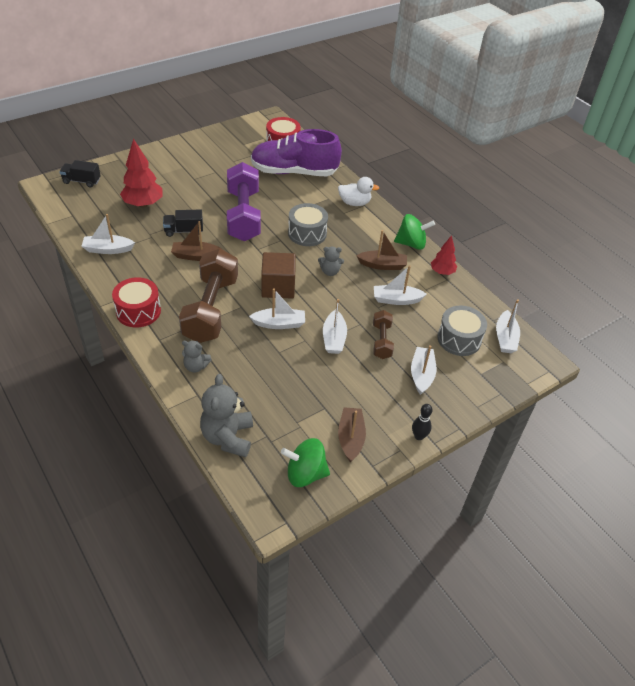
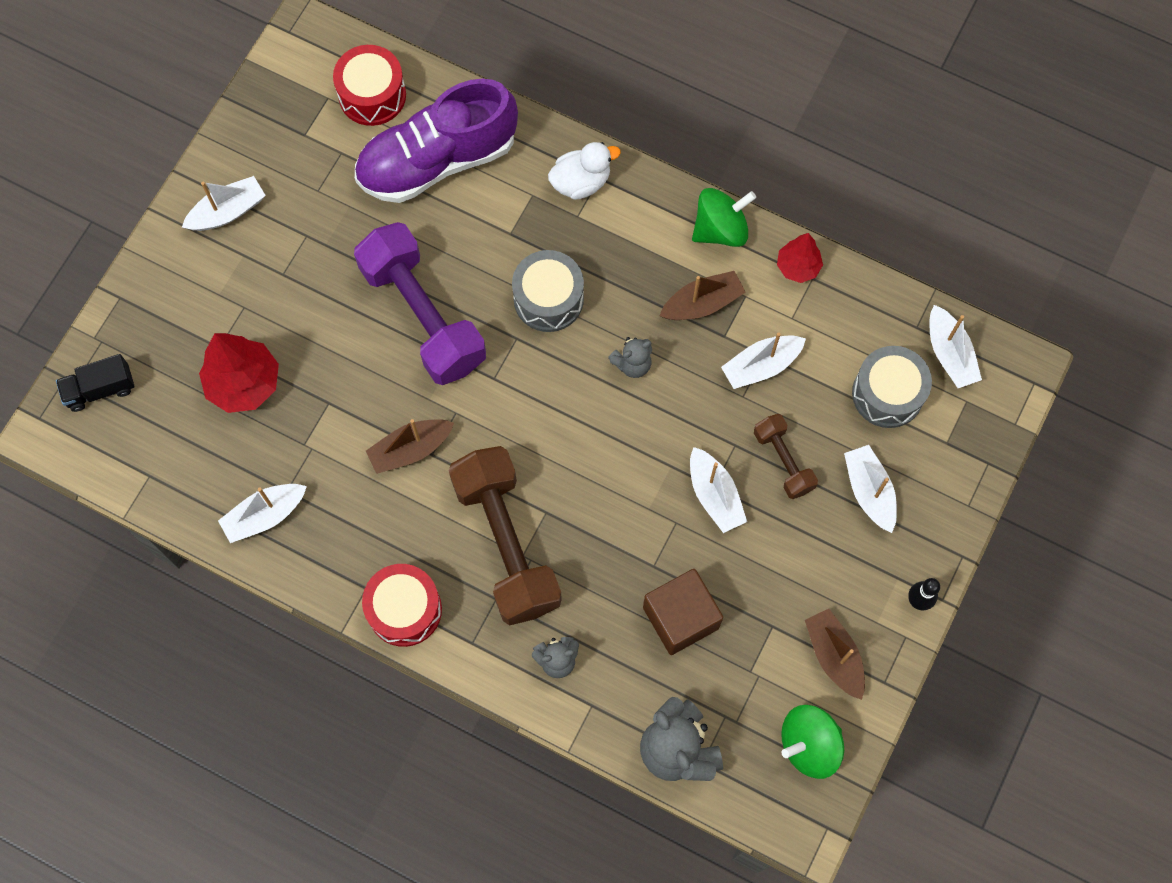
camera: 25 degrees left, 25 degrees up
black truck [163,210,203,237] -> none
white boat [249,289,305,329] -> white boat moved to [182,176,266,231]
brown cube [261,252,296,299] -> brown cube moved to [643,569,723,655]

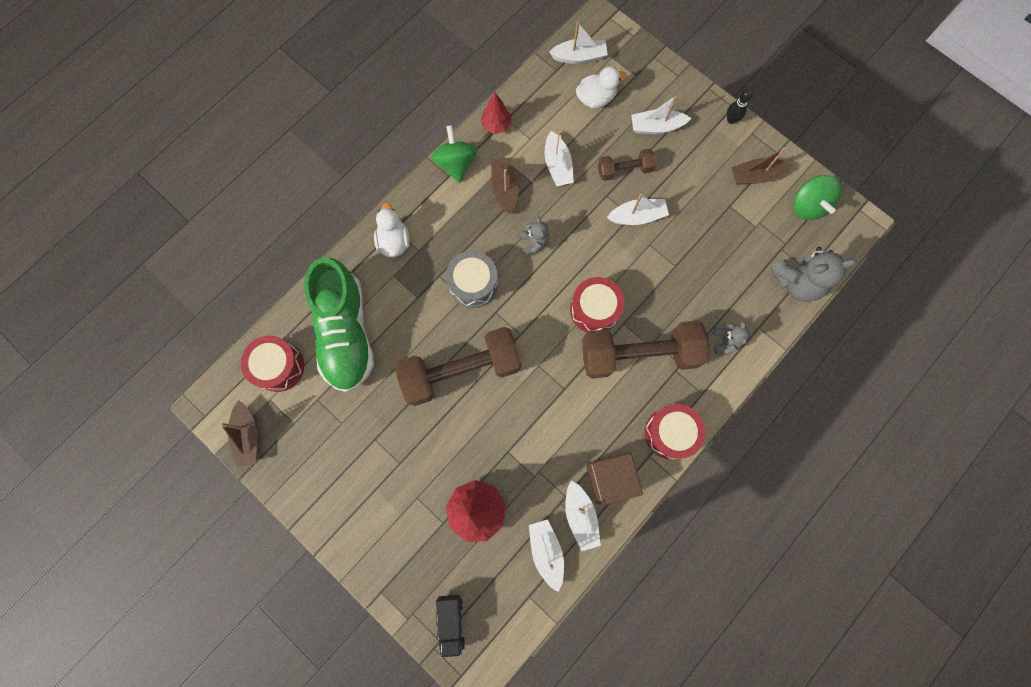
camera: 75 degrees left, 5 degrees up
white boat [182,176,266,231] -> white boat moved to [529,519,564,592]
purple dumbbell [354,222,486,385] -> brown dumbbell [395,327,522,406]
purple shoe [355,79,518,203] -> green shoe [305,257,374,392]
brown boat [366,419,454,474] -> brown boat moved to [220,400,257,468]
brown cube [643,569,723,655] -> brown cube moved to [586,453,643,505]
grey drum [852,346,932,428] -> white duck [576,67,627,108]
none -> red drum [570,277,625,333]

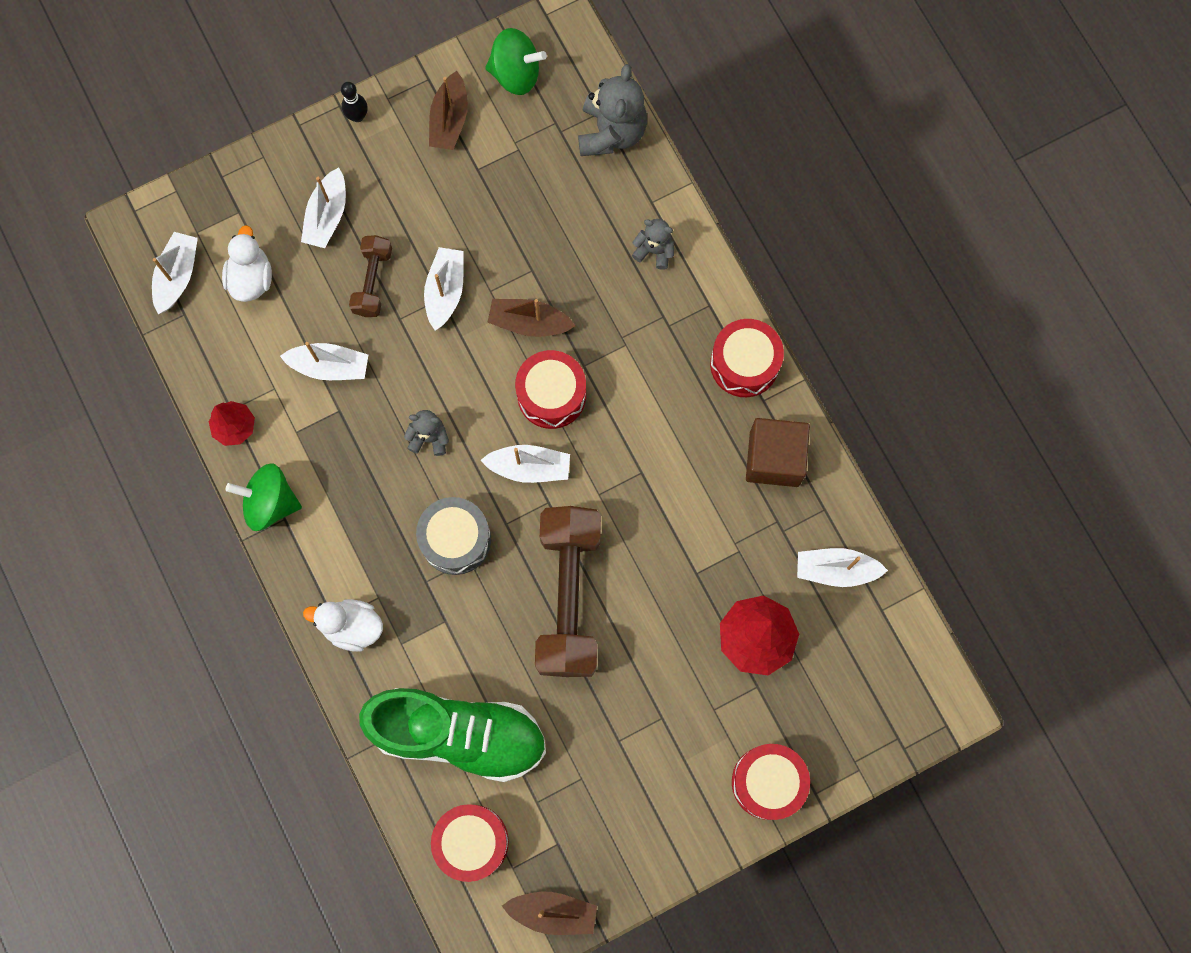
camera: 70 degrees left, 0 degrees up
black truck [436,595,465,658] -> none
brown boat [491,157,519,214] -> brown boat moved to [487,299,575,337]
white boat [565,480,601,551] -> white boat moved to [481,445,570,483]
brown dumbbell [582,320,709,379] -> none
none -> red drum [732,744,810,820]

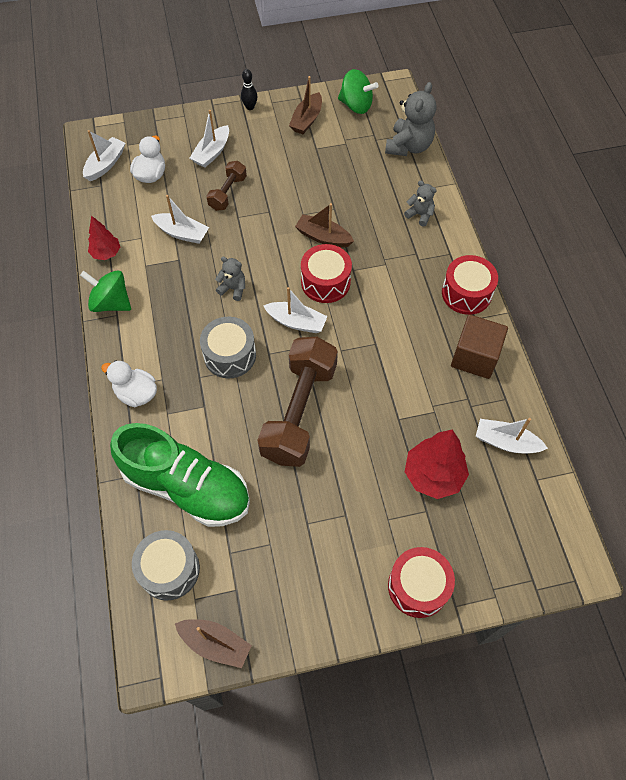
camera: 15 degrees right, 15 degrees down
white boat [424,247,464,331] -> none
red drum [431,804,509,882] -> grey drum [132,530,200,601]

